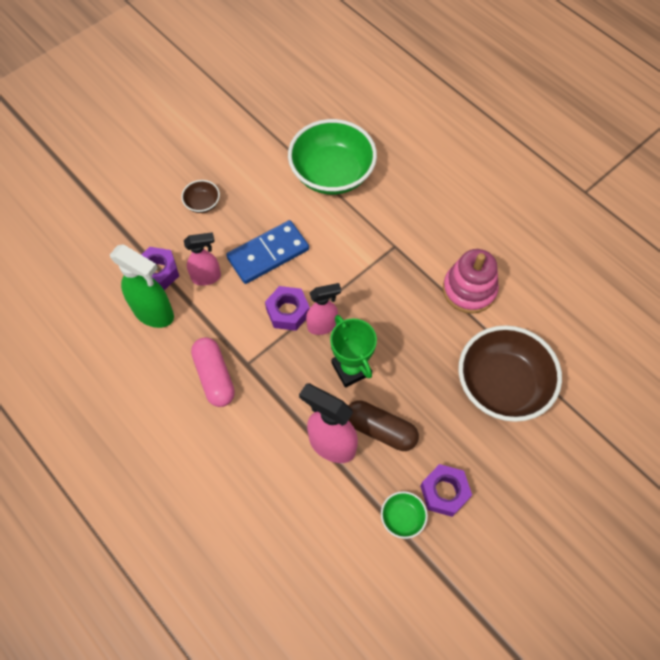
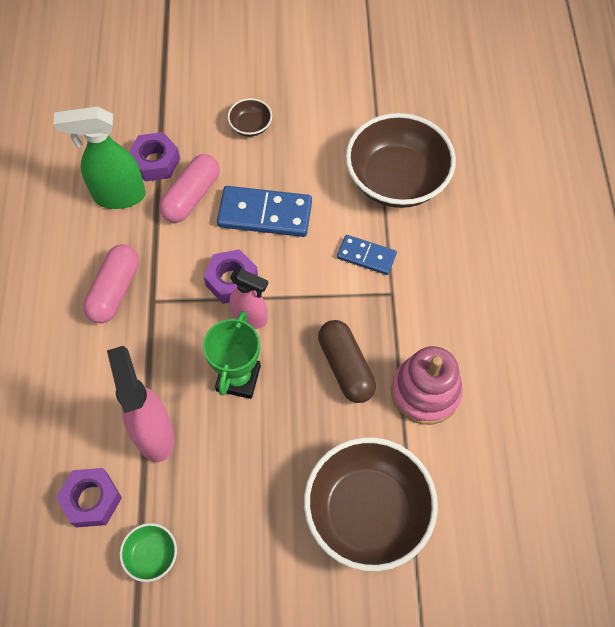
camera: 40 degrees right, 0 degrees up
green spray bottle [110,244,174,328] -> green spray bottle turned 105 degrees clockwise [54,106,146,209]
pink spray bottle [184,232,221,286] -> pink capsule [159,154,220,223]
green bowl [288,119,377,195] -> brown bowl [346,113,456,208]
brown capsule [348,400,419,451] -> brown capsule moved to [318,320,376,403]
purple nut [420,464,472,517] -> purple nut moved to [56,468,122,527]
none -> blue domino [337,235,397,275]

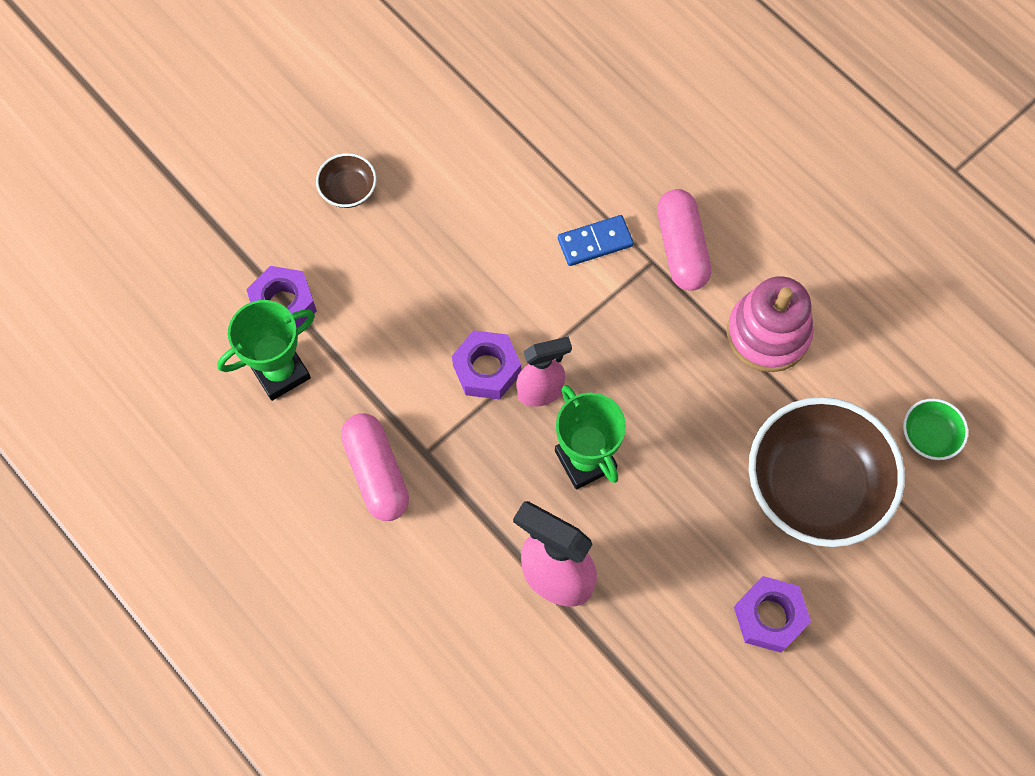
camera: 40 degrees left, 5 degrees up
green spray bottle [54,106,146,209] -> green trophy [217,300,315,401]
purple nut [56,468,122,527] -> purple nut moved to [734,576,811,653]
green bowl [119,523,177,582] -> green bowl moved to [903,398,969,460]
pink capsule [159,154,220,223] -> pink capsule moved to [657,189,711,291]
blue domino [217,186,312,237] -> none
brown capsule [318,320,376,403] -> none
brown bowl [346,113,456,208] -> none

